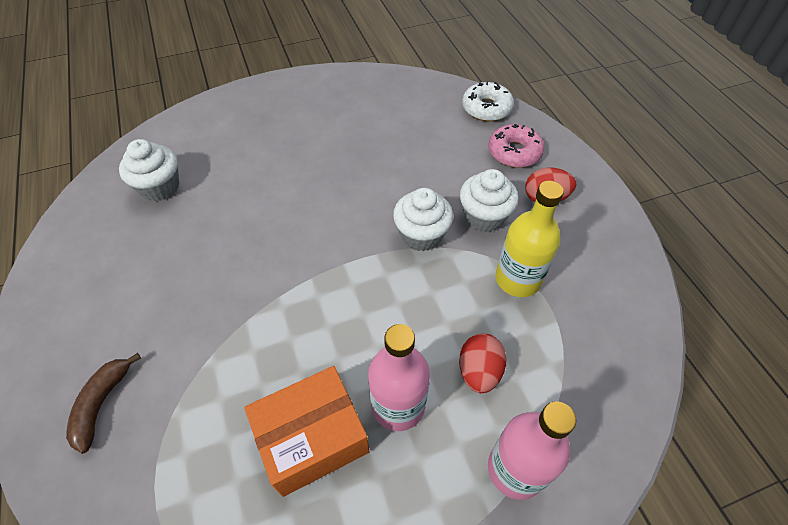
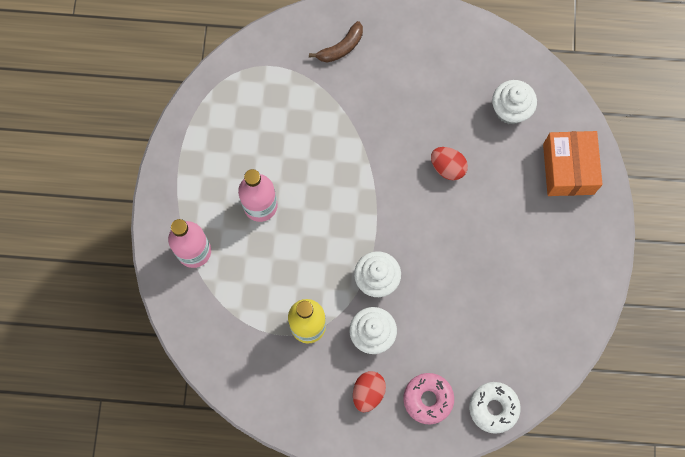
camera: 115 degrees right, 20 degrees up
brown banana [66,353,141,454] -> brown banana turned 105 degrees clockwise [309,21,363,62]
orange box [244,366,370,497] -> orange box moved to [543,131,603,196]
red egg [459,333,507,393] -> red egg moved to [431,147,468,180]

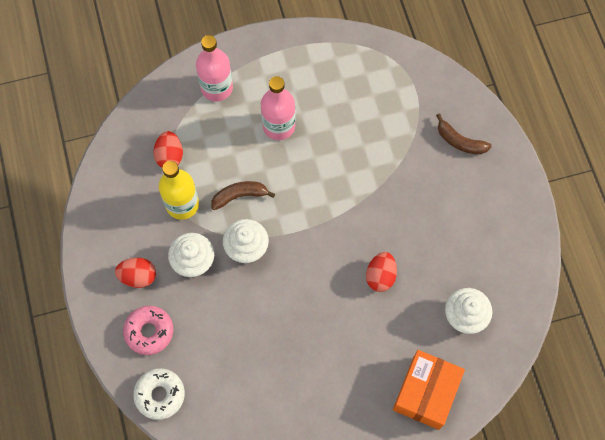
camera: 70 degrees right, 5 degrees down
orange box [543,131,603,196] -> orange box turned 45 degrees counterclockwise [393,350,465,430]
none -> red egg [154,131,183,168]
none -> brown banana [211,181,275,210]

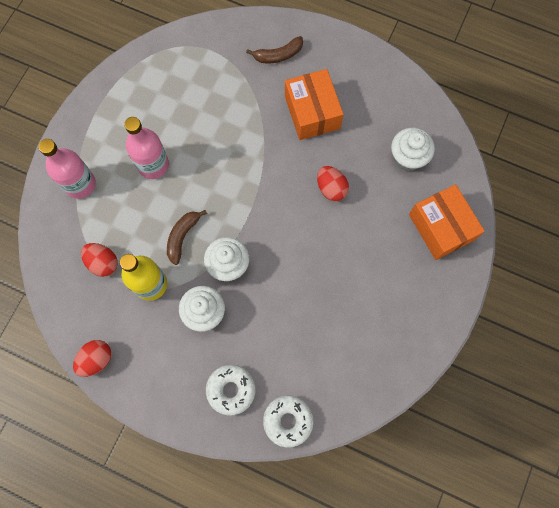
camera: 50 degrees left, 5 degrees up
red egg [115,258,156,288] -> red egg moved to [73,340,111,377]
pink donut [123,306,173,355] -> white donut [206,365,255,416]
none -> orange box [285,69,344,140]

